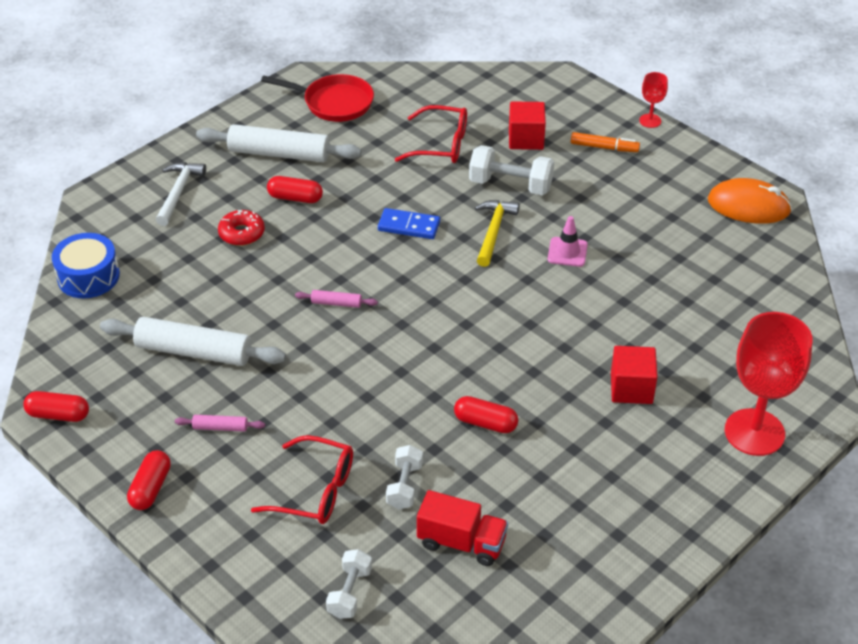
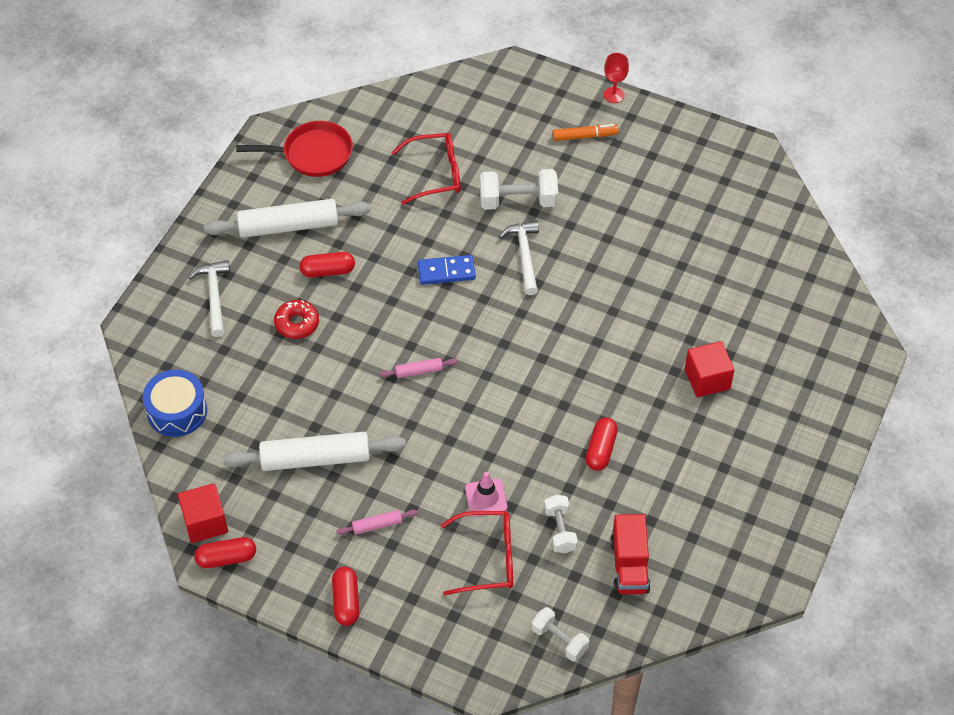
camera: 20 degrees left, 10 degrees up
white dumbbell [326,549,372,619] -> white dumbbell turned 45 degrees counterclockwise [531,607,589,661]
red truck [417,490,508,566] -> red truck turned 90 degrees clockwise [610,514,651,594]
red capsule [454,396,518,433] -> red capsule turned 75 degrees counterclockwise [586,418,618,471]
yellow hammer [475,200,519,267] -> white hammer [499,221,539,295]
red cube [509,101,546,150] -> red cube moved to [178,483,228,543]
pink traffic cone [548,216,588,267] -> pink traffic cone moved to [465,472,507,517]
orange mouse [708,178,792,224] -> none
red goblet [725,312,812,456] -> none

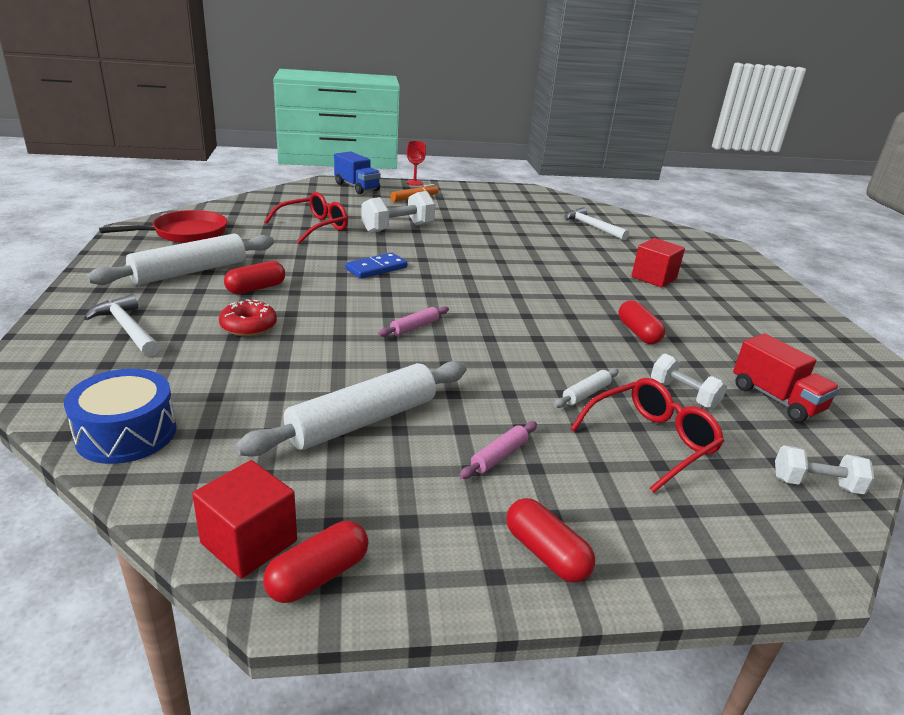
camera: 35 degrees left, 25 degrees down
pink traffic cone [465,472,507,517] -> white rolling pin [554,368,619,408]
white hammer [499,221,539,295] -> white hammer moved to [564,207,629,241]
none -> blue truck [334,151,381,194]

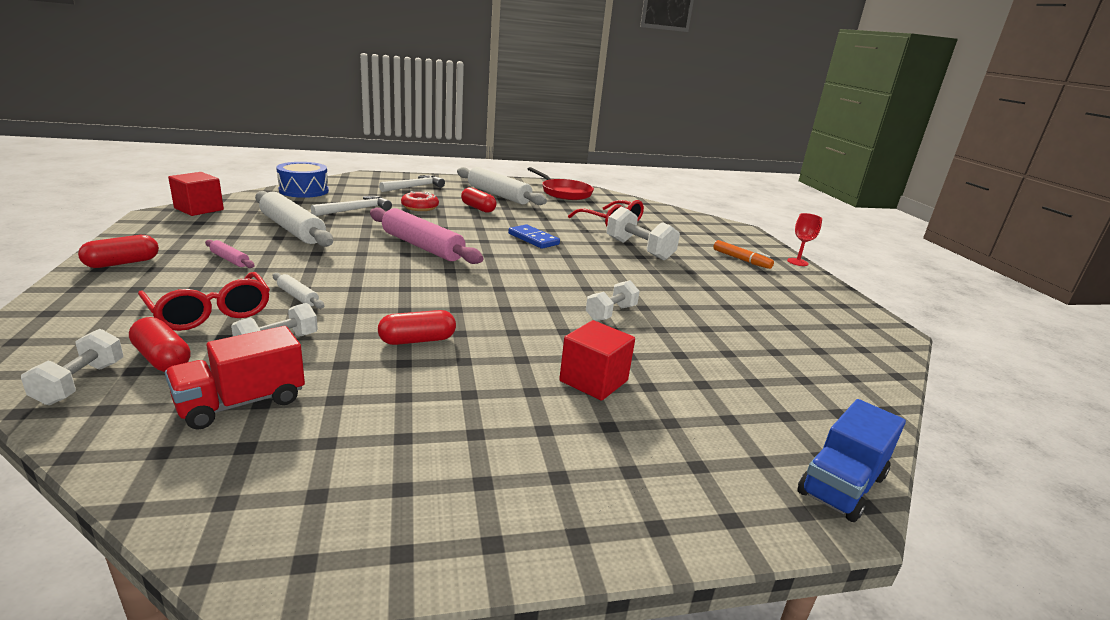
camera: 85 degrees right, 5 degrees down
red capsule [263,521,368,603] -> red capsule moved to [129,317,191,372]
blue truck [334,151,381,194] -> blue truck moved to [798,399,906,522]
pink rolling pin [378,306,449,337] -> pink rolling pin [370,207,483,264], size x2.24
white hammer [564,207,629,241] -> white hammer moved to [311,196,392,216]
none -> white dumbbell [586,280,640,321]

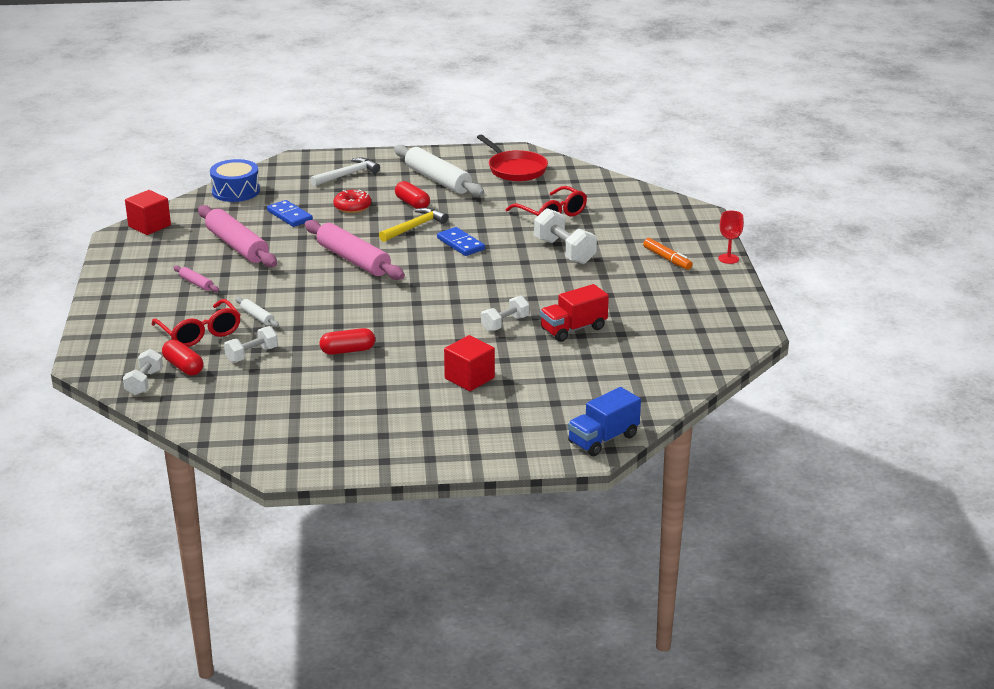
camera: 10 degrees right, 5 degrees up
red capsule [78,235,159,268] -> none
red truck [165,326,305,430] -> red truck moved to [540,284,609,342]
white rolling pin [255,191,333,247] -> pink rolling pin [198,205,277,267]
white hammer [311,196,392,216] -> blue domino [267,200,313,227]
none -> yellow hammer [379,207,448,242]

